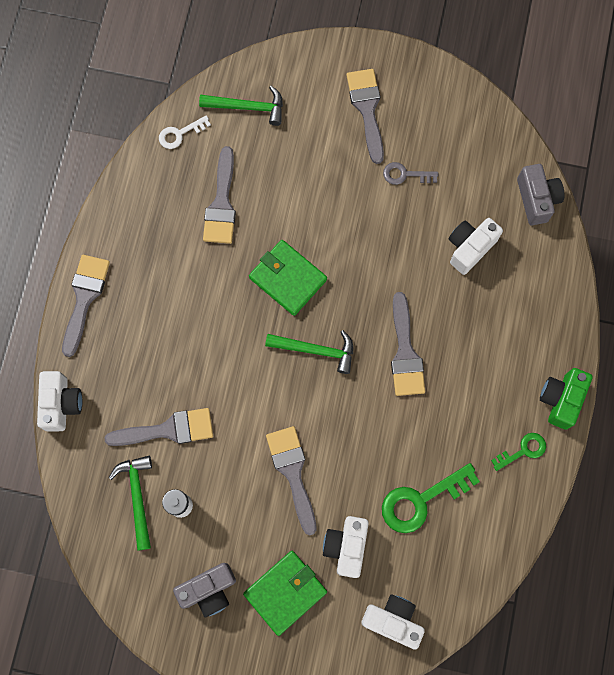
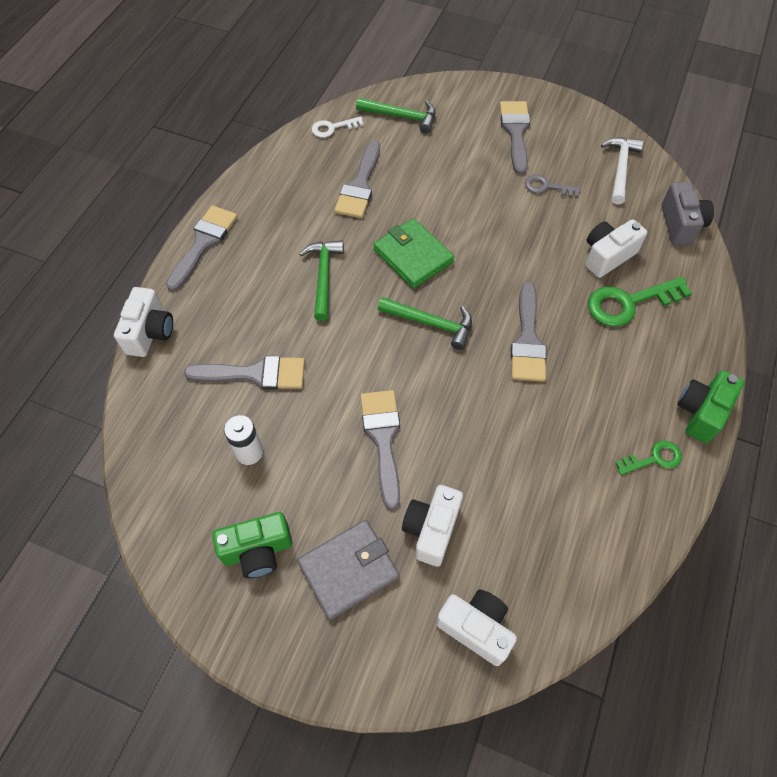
camera: 10 degrees right, 15 degrees down
green hammer [109,456,152,551] -> green hammer moved to [299,241,344,321]
grey camera [173,563,236,617] -> green camera [212,512,292,578]
green wallet [243,551,327,636] -> grey wallet [297,520,400,620]
green key [382,463,480,533] -> green key moved to [588,277,692,327]
none -> white hammer [601,138,644,205]

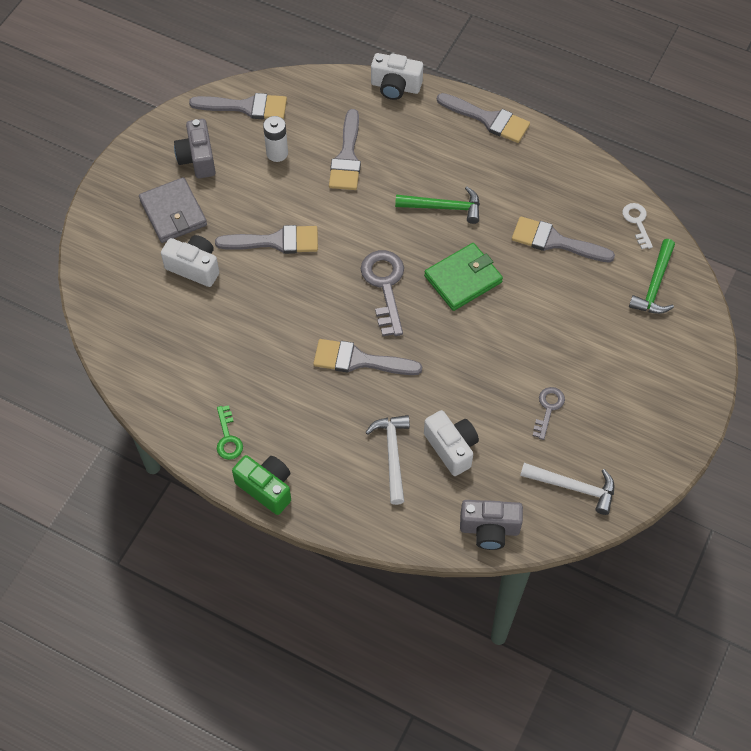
camera: 95 degrees right, 0 degrees up
green camera [212,512,292,578] -> grey camera [174,119,215,178]
green hammer [378,297,472,350] -> grey key [361,250,404,336]
white camera [436,590,517,666] -> none
grey brush [500,101,530,175] -> grey brush moved to [189,93,287,119]
green key [588,277,692,327] -> white hammer [365,415,410,505]

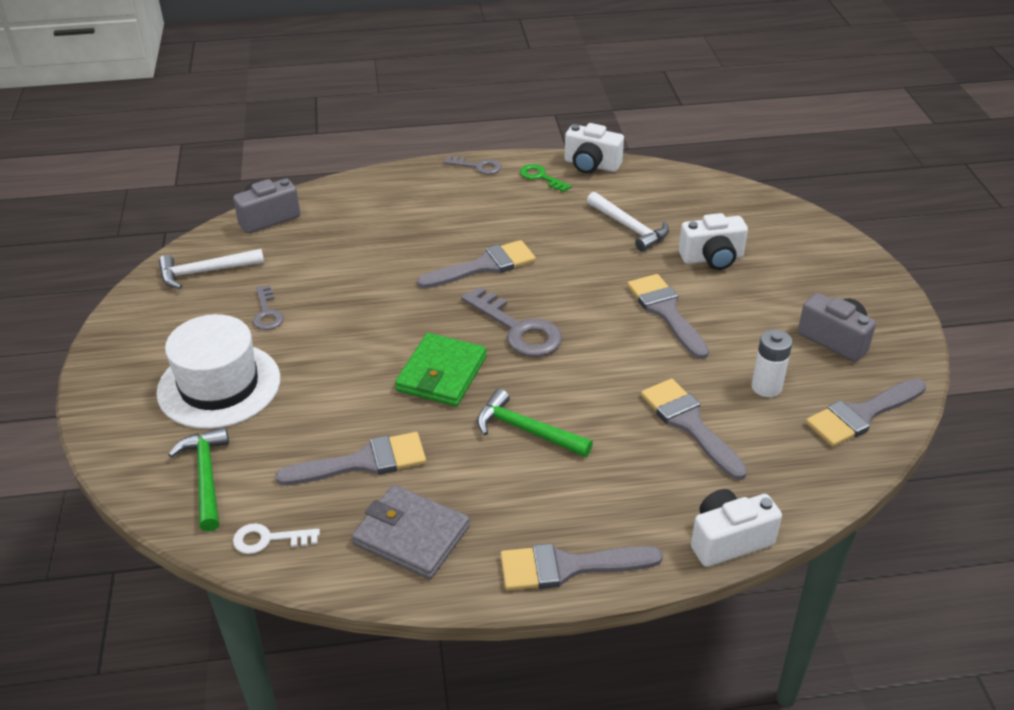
camera: 145 degrees right, 20 degrees down
grey wallet [139,177,207,243] -> grey wallet moved to [352,485,470,579]
grey brush [215,225,318,254] -> grey brush turned 105 degrees clockwise [627,274,709,359]
green camera [232,455,291,515] -> grey key [444,156,501,174]
white hammer [365,415,410,505] -> white hammer moved to [587,192,669,252]
green hammer [395,186,480,224] -> green hammer turned 60 degrees clockwise [477,389,593,457]
white camera [424,410,479,476] -> white camera moved to [564,123,624,174]
white key [623,203,653,249] -> white key turned 135 degrees clockwise [233,523,320,554]
none -> white hat [156,314,280,429]

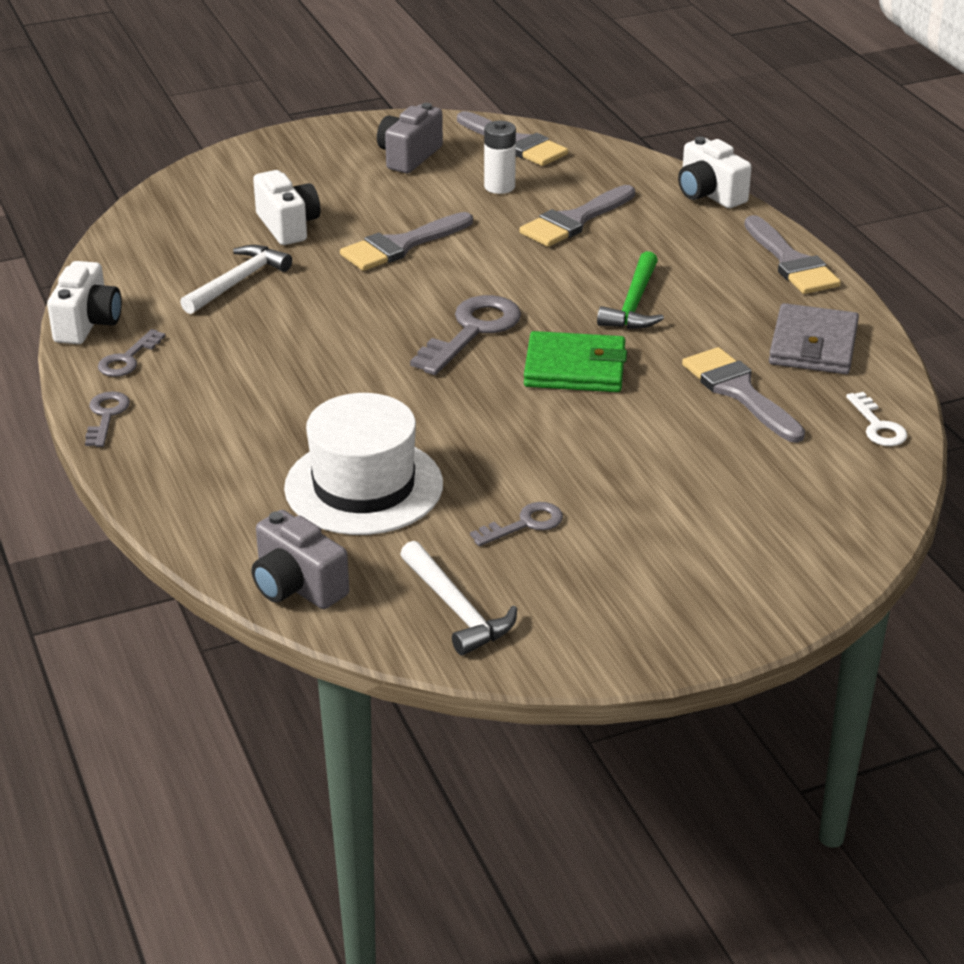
camera: 105 degrees left, 5 degrees down
white hat [156,314,280,429] -> white hat moved to [284,393,443,535]
green hammer [168,427,229,532] -> none
grey brush [417,240,536,289] -> none
green key [520,164,571,192] -> grey key [98,329,165,377]

